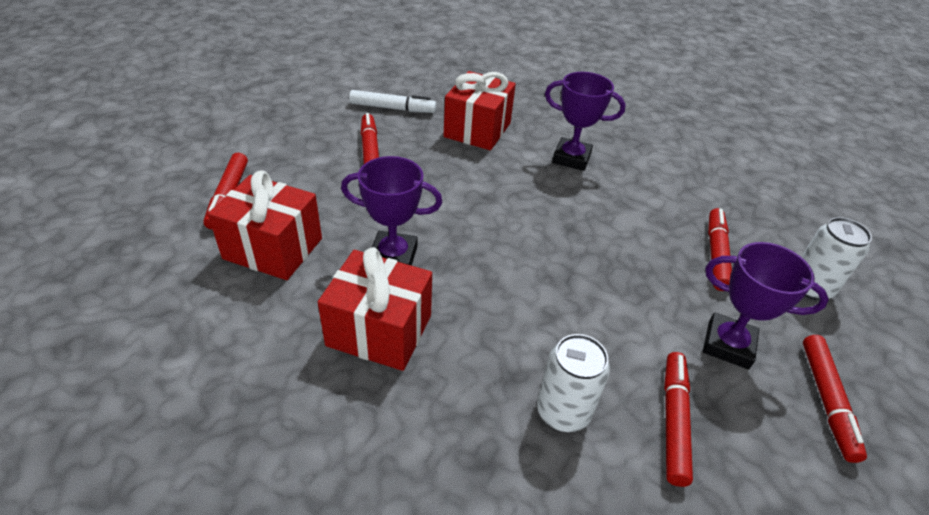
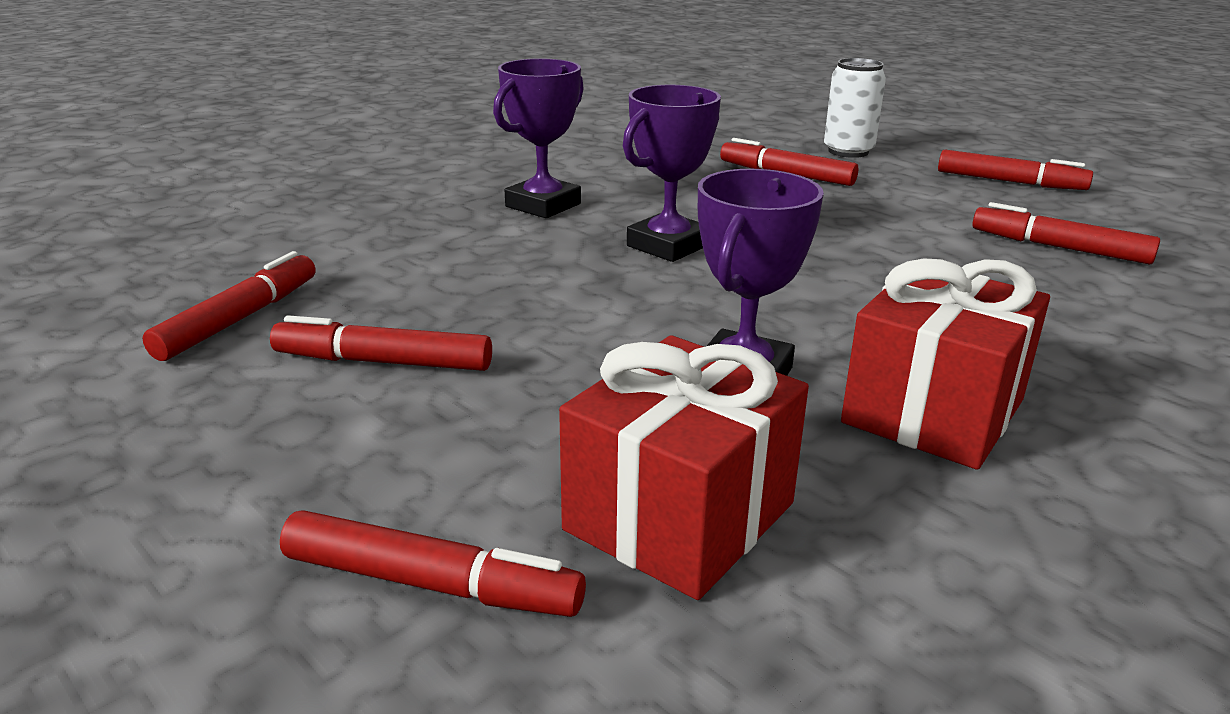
camera: 70 degrees left, 15 degrees down
white marker [349,90,436,113] -> red marker [142,251,316,361]
red gift [443,71,516,150] -> none
white can [537,334,610,432] -> none
purple trophy [703,242,829,369] -> purple trophy moved to [623,85,721,262]

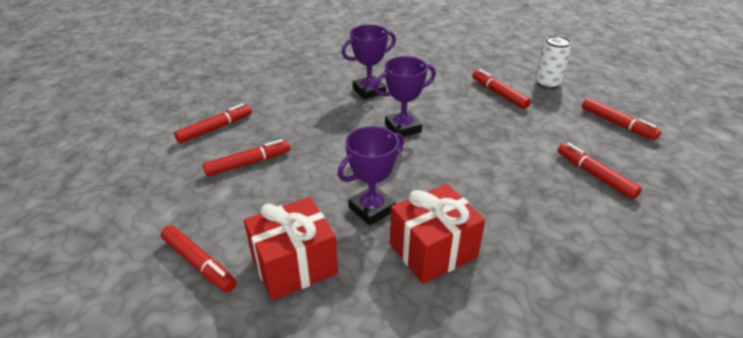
camera: 25 degrees right, 10 degrees up
red marker [270,315,492,371] -> red marker turned 120 degrees clockwise [203,139,290,176]

